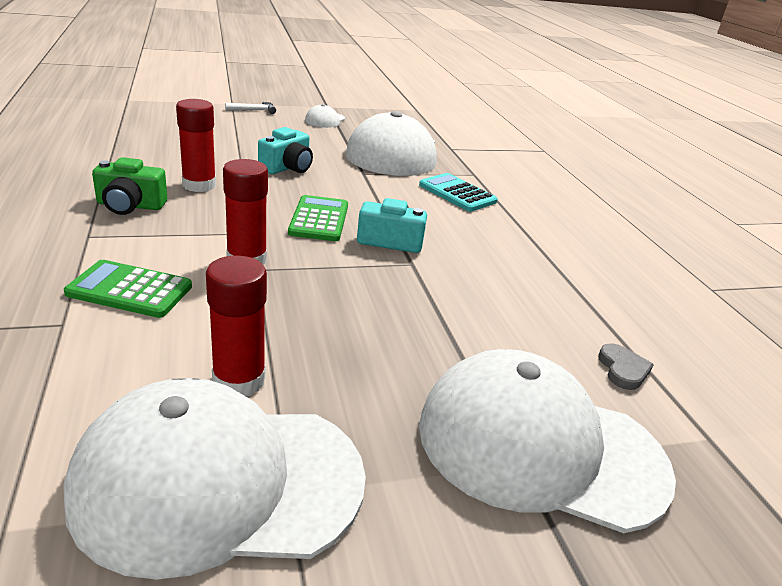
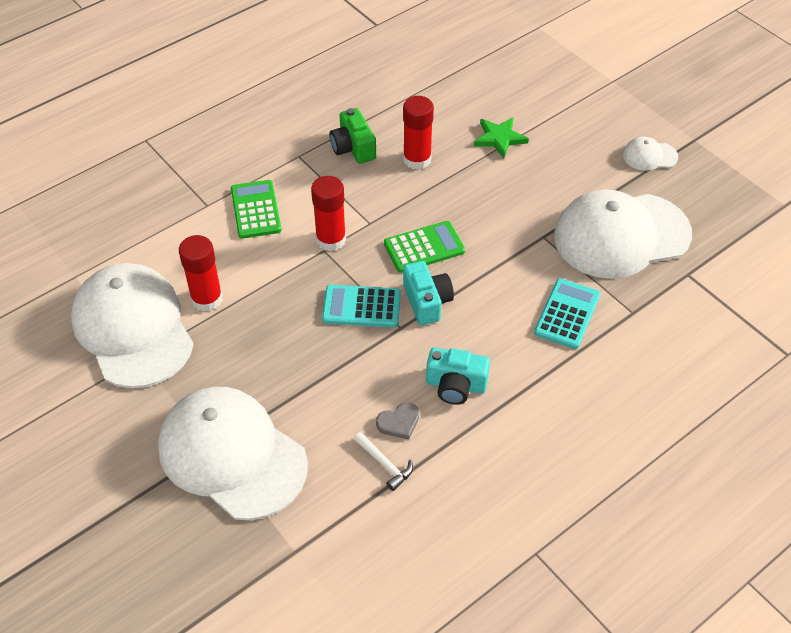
camera: 70 degrees right, 20 degrees up
white hammer [225,102,276,114] -> white hammer moved to [354,432,413,491]
turquoise camera [258,127,313,174] -> turquoise camera moved to [426,348,490,405]
white cap [419,349,676,533] -> white cap turned 45 degrees counterclockwise [158,387,308,520]
grey heart [598,343,654,390] -> grey heart moved to [376,402,419,439]
none -> turquoise calculator [322,285,401,327]
none -> green star [474,117,529,159]

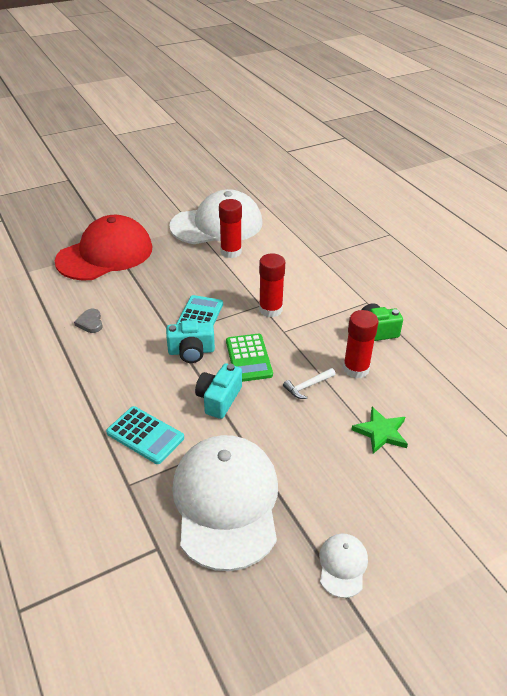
camera: 100 degrees right, 10 degrees down
white cap [158,387,308,520] -> red cap [55,215,153,281]
green calculator [231,180,282,239] -> none
white hammer [354,432,413,491] -> white hammer moved to [283,368,335,399]
turquoise camera [426,348,490,405] -> turquoise camera moved to [195,363,242,419]

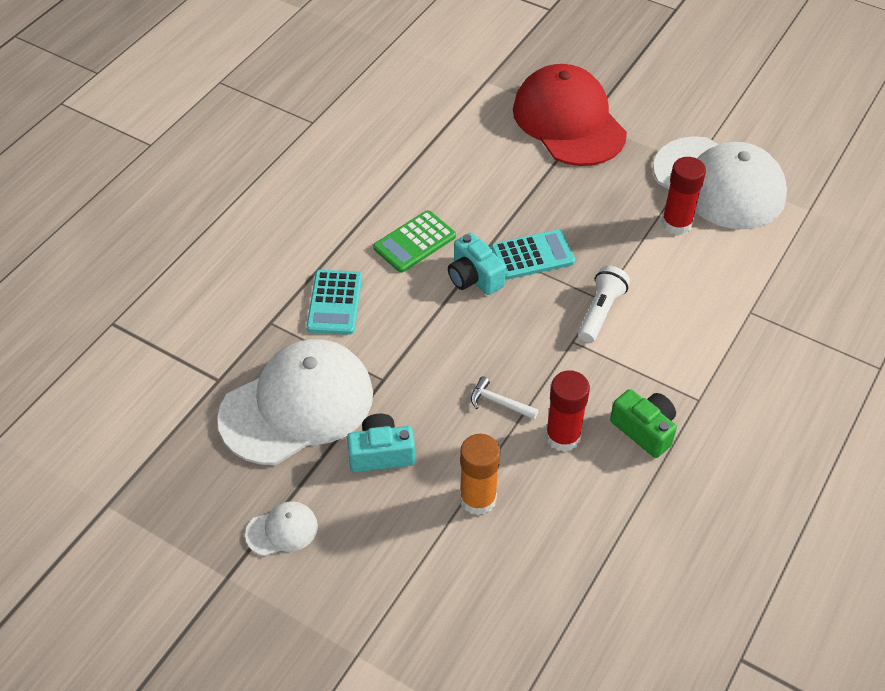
camera: 60 degrees right, 10 degrees up
red cap [55,215,153,281] -> red cap turned 135 degrees counterclockwise [513,64,627,166]
grey heart [74,309,103,333] -> none
turquoise camera [195,363,242,419] -> turquoise camera moved to [347,414,415,472]
green calculator [226,334,273,382] -> green calculator moved to [373,210,456,273]
red glue stick [259,253,285,317] -> white flashlight [578,266,630,343]
green star [351,407,408,454] -> orange glue stick [460,434,500,515]

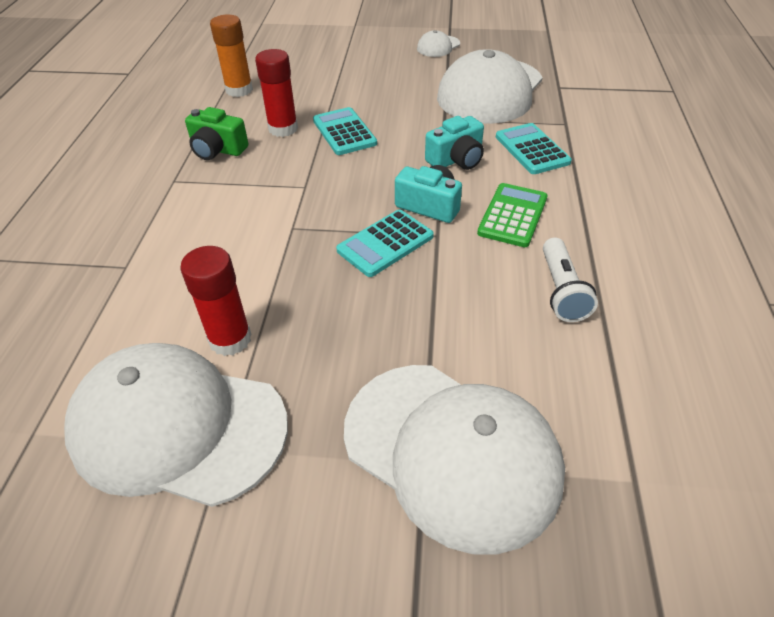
camera: 155 degrees right, 5 degrees down
turquoise camera [347,414,415,472] -> turquoise camera moved to [425,116,484,170]
orange glue stick [460,434,500,515] -> orange glue stick moved to [210,15,253,97]
white hammer [471,376,539,420] -> turquoise calculator [313,107,377,155]
red cap [513,64,627,166] -> white cap [344,365,565,554]
white flashlight [578,266,630,343] -> white flashlight moved to [543,237,598,322]

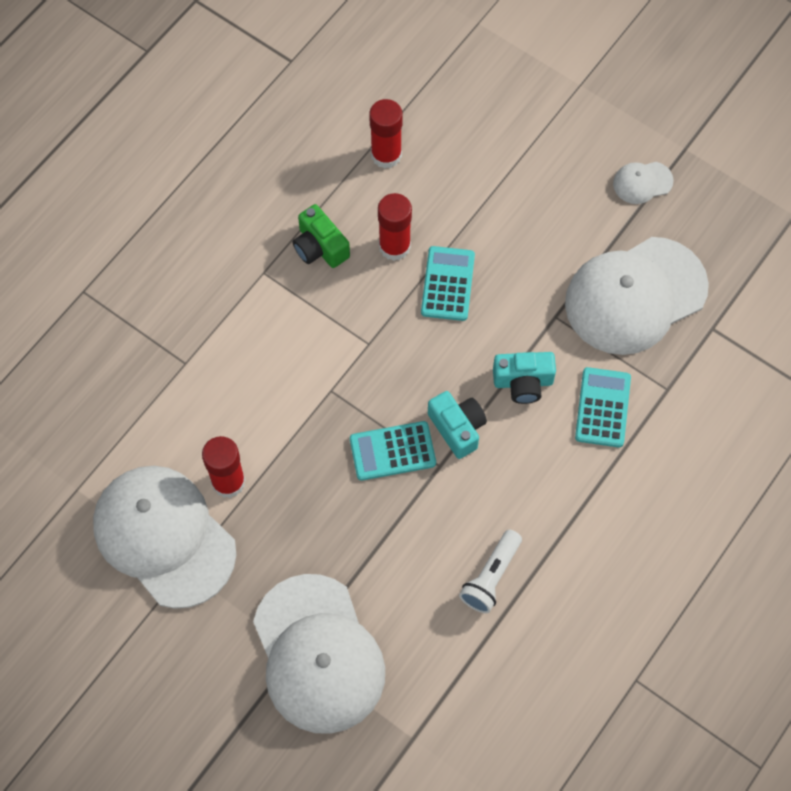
camera: 30 degrees right, 20 degrees up
orange glue stick [210,15,253,97] -> red glue stick [369,99,403,169]
green calculator [477,183,547,247] -> none

